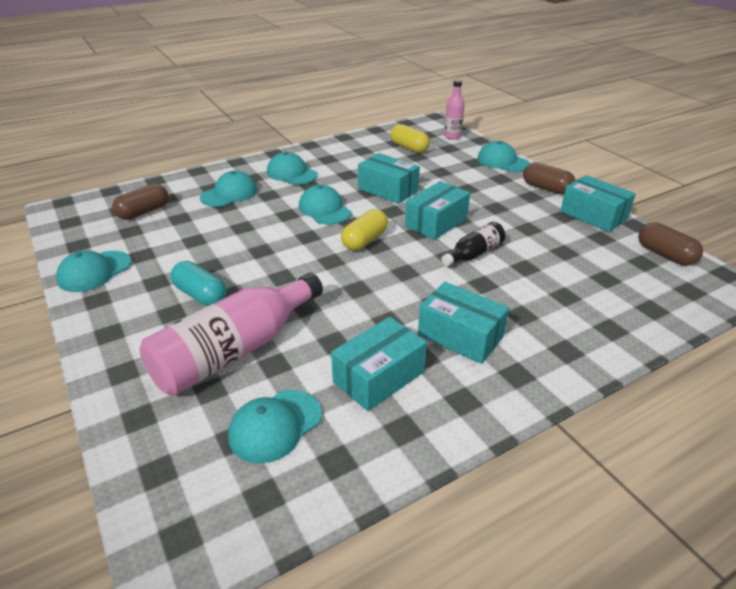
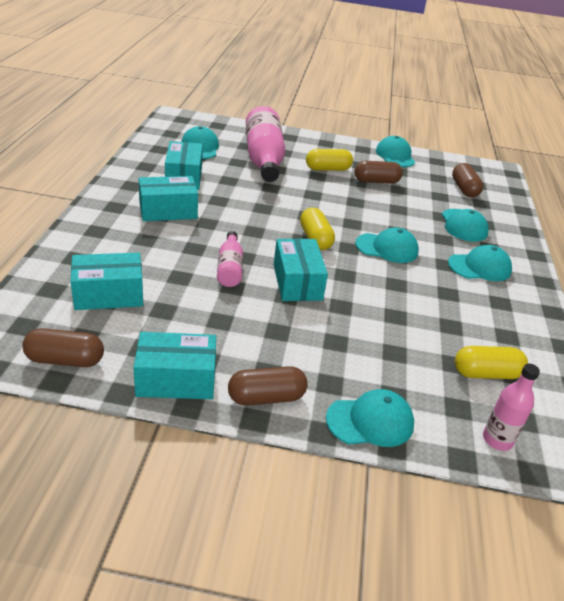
camera: 125 degrees right, 0 degrees up
turquoise capsule [171,261,227,306] -> yellow capsule [306,149,353,171]
turquoise box [358,153,420,204] -> turquoise box moved to [70,253,143,310]
black bottle [441,222,506,266] -> pink bottle [217,231,243,287]
none -> brown capsule [354,161,403,184]

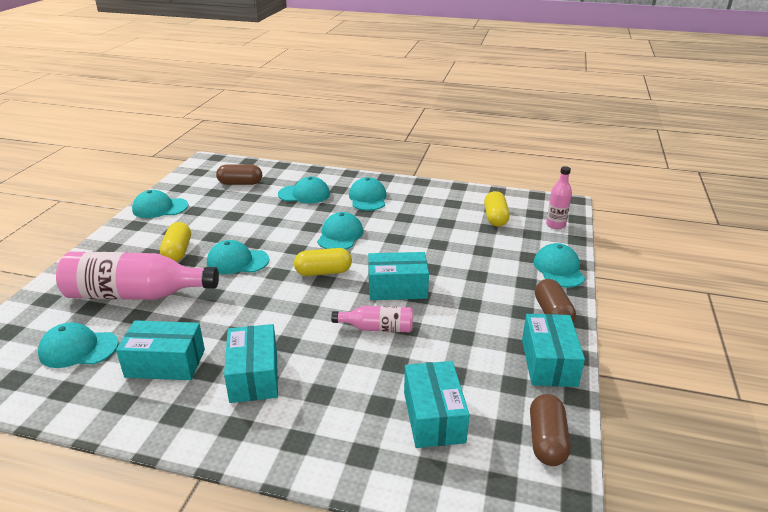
camera: 80 degrees left, 5 degrees down
brown capsule [354,161,403,184] -> none
none -> turquoise cap [207,240,269,274]

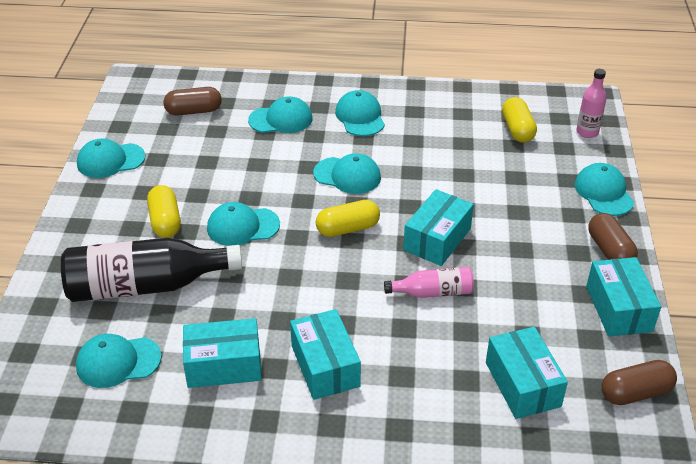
camera: 10 degrees left, 10 degrees up
pink bottle [56,252,219,300] -> black bottle [61,238,242,302]
turquoise cap [317,212,363,250] -> turquoise cap turned 105 degrees clockwise [313,153,381,194]
turquoise box [368,252,429,300] -> turquoise box turned 45 degrees counterclockwise [403,189,474,266]
brown capsule [530,394,570,466] -> brown capsule turned 75 degrees clockwise [601,360,677,405]

